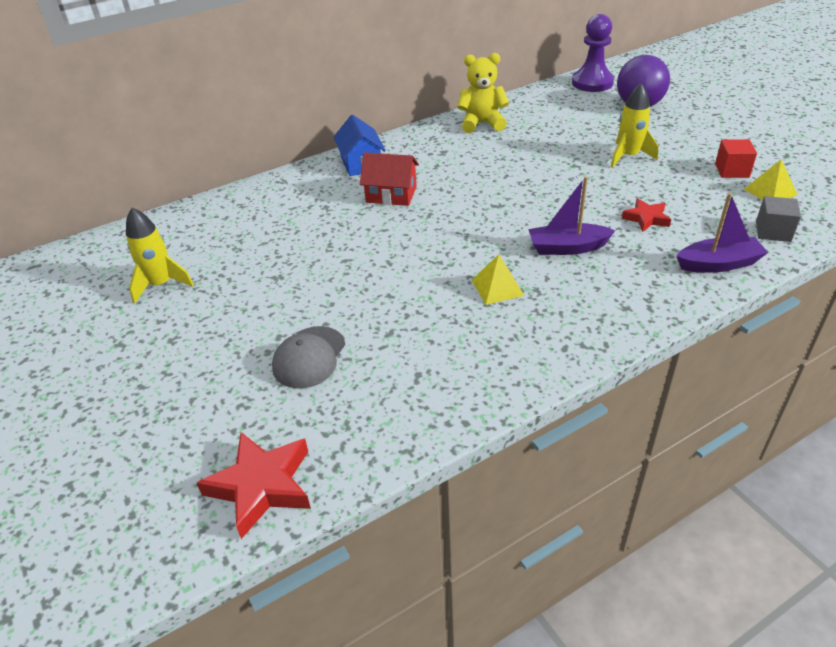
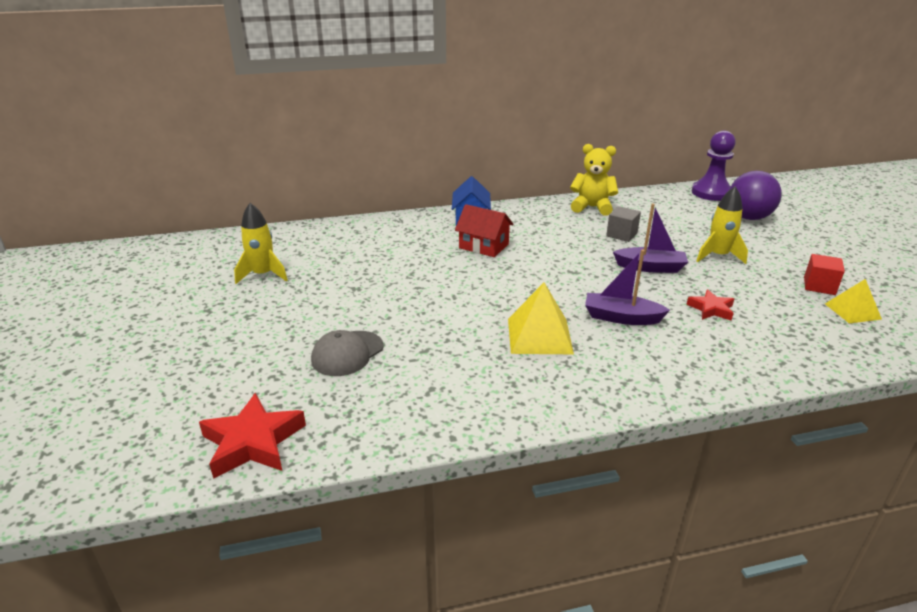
camera: 15 degrees right, 10 degrees down
yellow pyramid [472,254,525,305] -> yellow pyramid [508,282,574,354], size x1.57
purple boat [677,193,768,273] -> purple boat moved to [613,203,688,273]
grey cube [756,196,801,242] -> grey cube moved to [606,206,641,242]

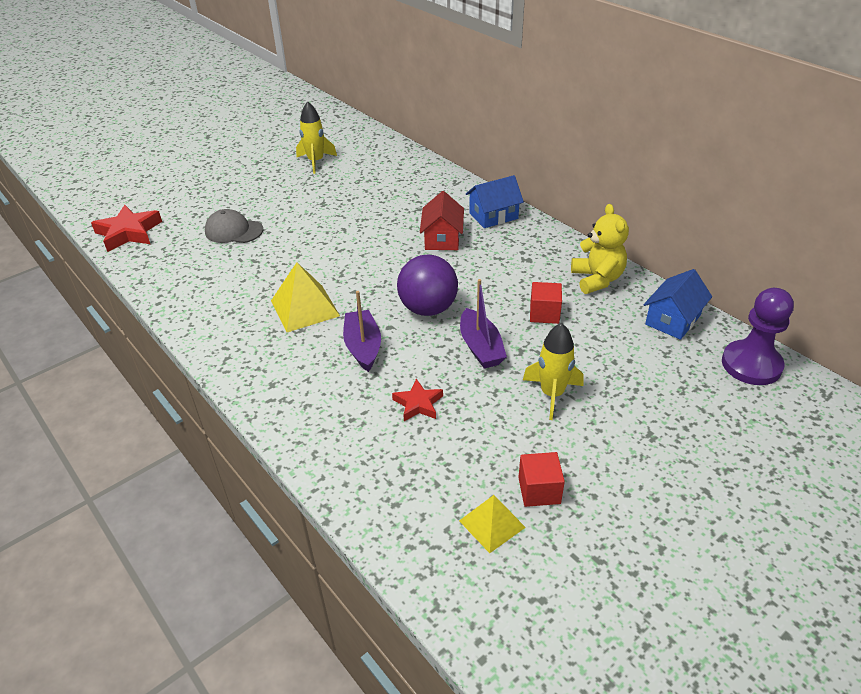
camera: 65 degrees right, 10 degrees up
grey cube [606,206,641,242] -> red cube [530,282,562,324]
purple ball [730,171,782,220] -> purple ball moved to [397,255,458,316]
none -> blue house [644,269,712,340]

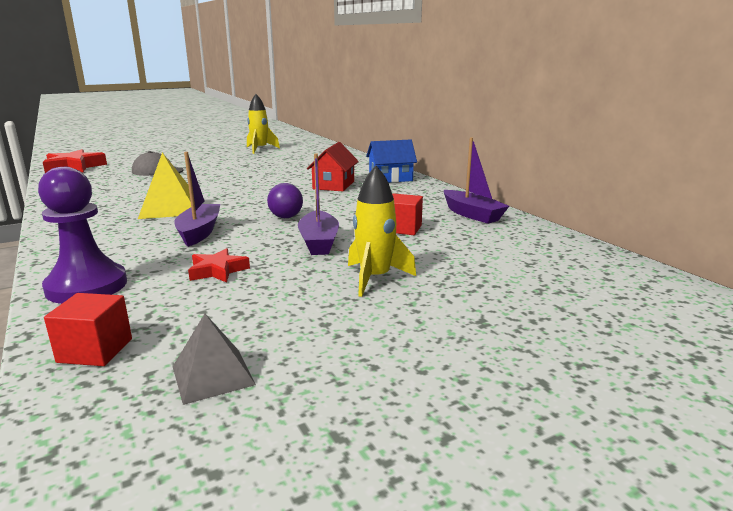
camera: 10 degrees right, 20 degrees down
purple ball [397,255,458,316] -> purple ball [267,183,303,218], size x0.56
yellow pyramid [459,495,526,553] -> grey pyramid [173,314,256,405]
red cube [518,452,565,507] -> red cube moved to [44,293,132,366]
yellow teddy bear [571,204,629,294] -> purple boat [444,137,509,224]
blue house [644,269,712,340] -> none
purple pawn [722,288,794,385] -> purple pawn moved to [38,167,127,304]

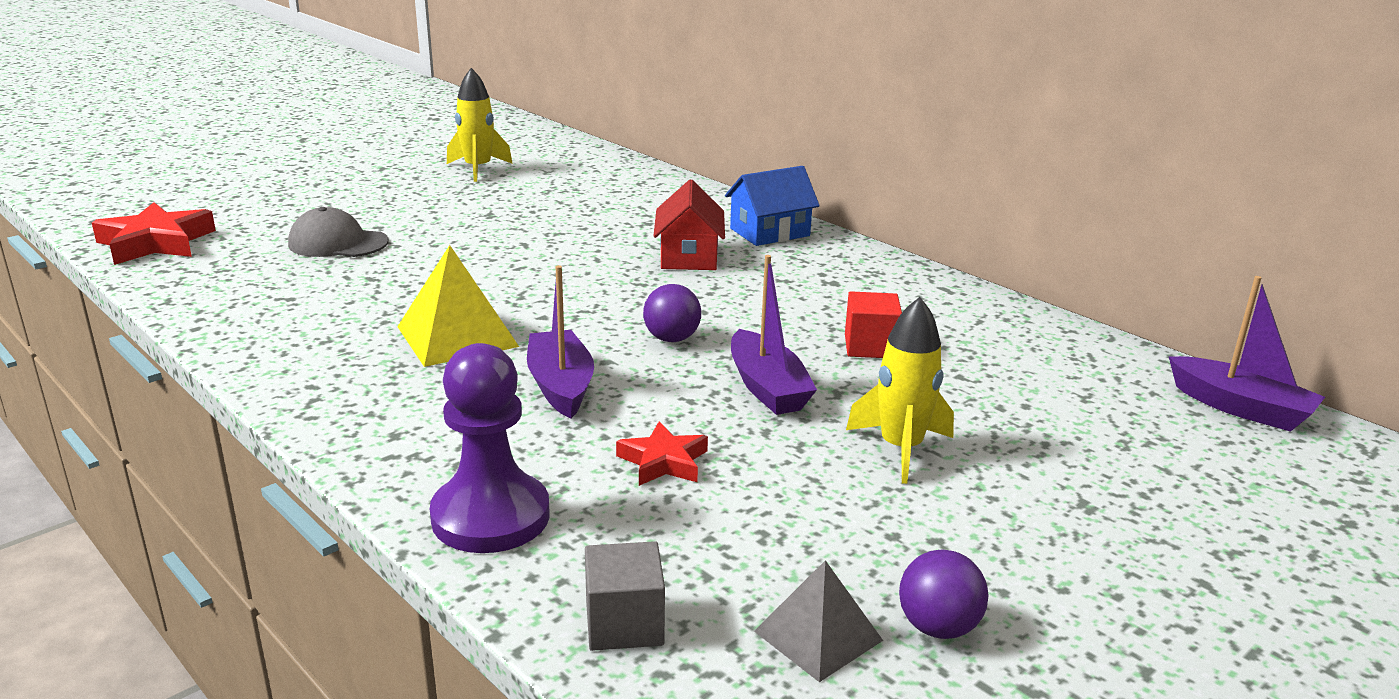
camera: 15 degrees left, 5 degrees up
red cube [44,293,132,366] -> grey cube [585,541,665,651]
purple boat [444,137,509,224] -> purple boat moved to [1169,276,1325,432]
none -> purple ball [899,550,989,639]

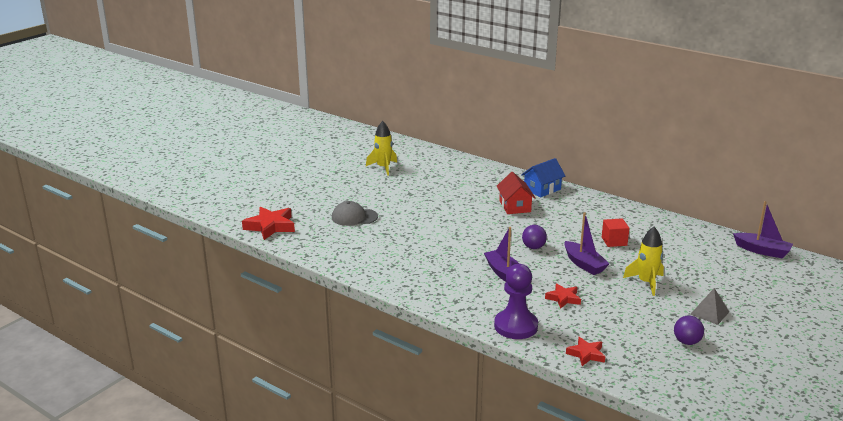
camera: 10 degrees left, 0 degrees up
yellow pyramid [397,245,519,367] -> none
grey cube [585,541,665,651] -> red star [566,337,606,366]
grey pyramid [754,560,883,682] -> grey pyramid moved to [690,288,729,325]

